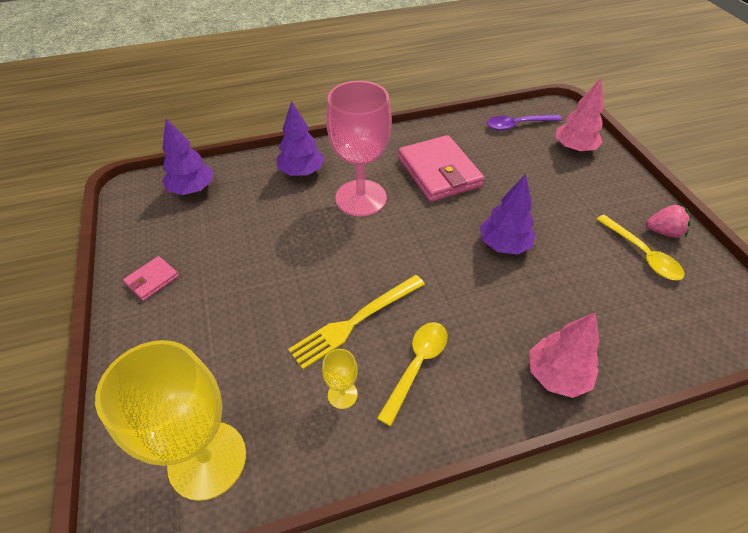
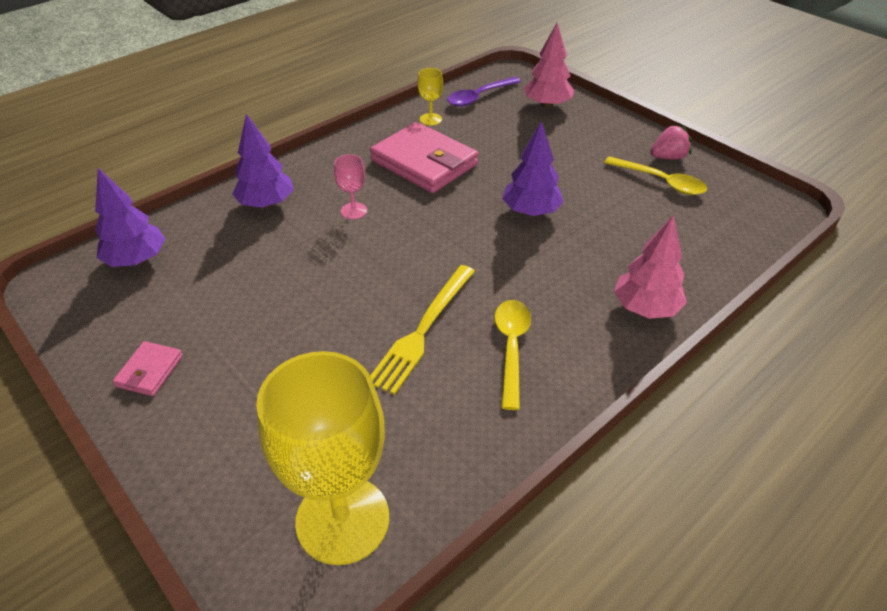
camera: 25 degrees left, 5 degrees down
yellow goblet [322,349,358,409] -> yellow goblet moved to [418,68,443,126]
pink goblet [326,81,392,216] -> pink goblet [334,154,367,219], size x0.43

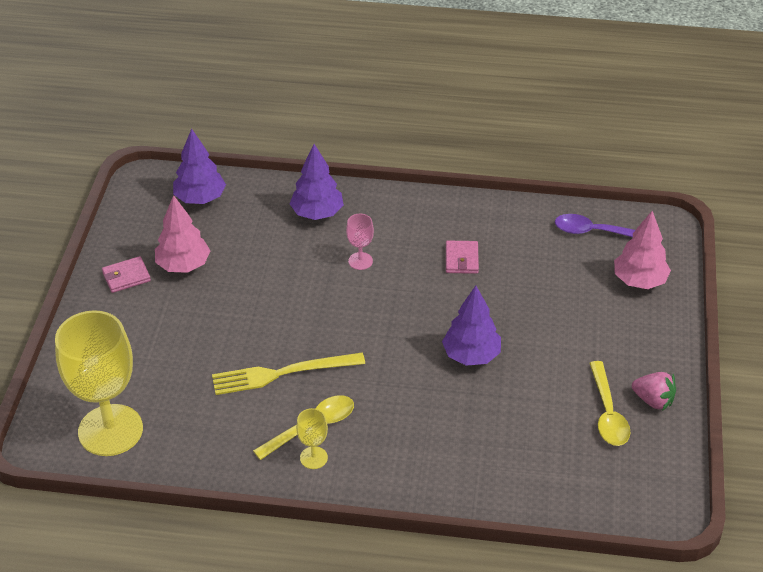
camera: 50 degrees right, 0 degrees up
pink wallet [370,122,478,193] -> pink wallet [446,240,479,274], size x0.47
yellow goblet [418,68,443,126] -> yellow goblet moved to [296,408,328,469]
pink tree [614,215,687,319] -> pink tree moved to [155,195,210,273]

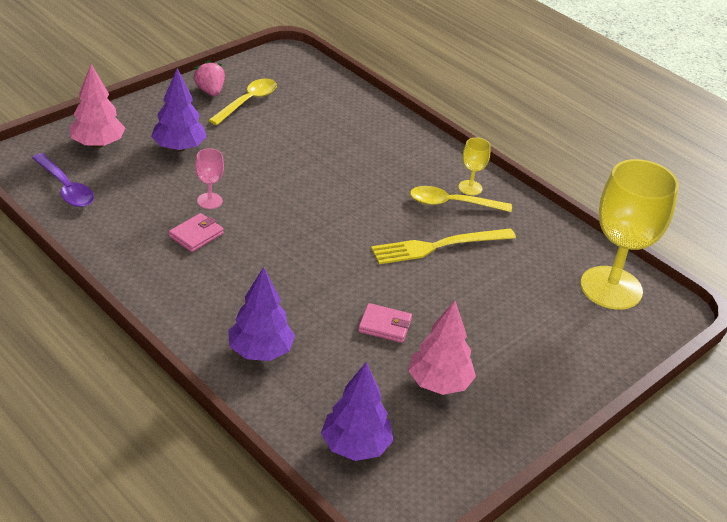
camera: 145 degrees left, 5 degrees down
pink wallet [102,256,151,293] -> pink wallet moved to [358,303,412,343]
yellow fork [212,352,365,395] -> yellow fork turned 135 degrees clockwise [371,228,516,264]
pink goblet [346,214,374,270] -> pink goblet moved to [195,148,224,209]
purple tree [442,286,501,366] -> purple tree moved to [151,68,207,152]

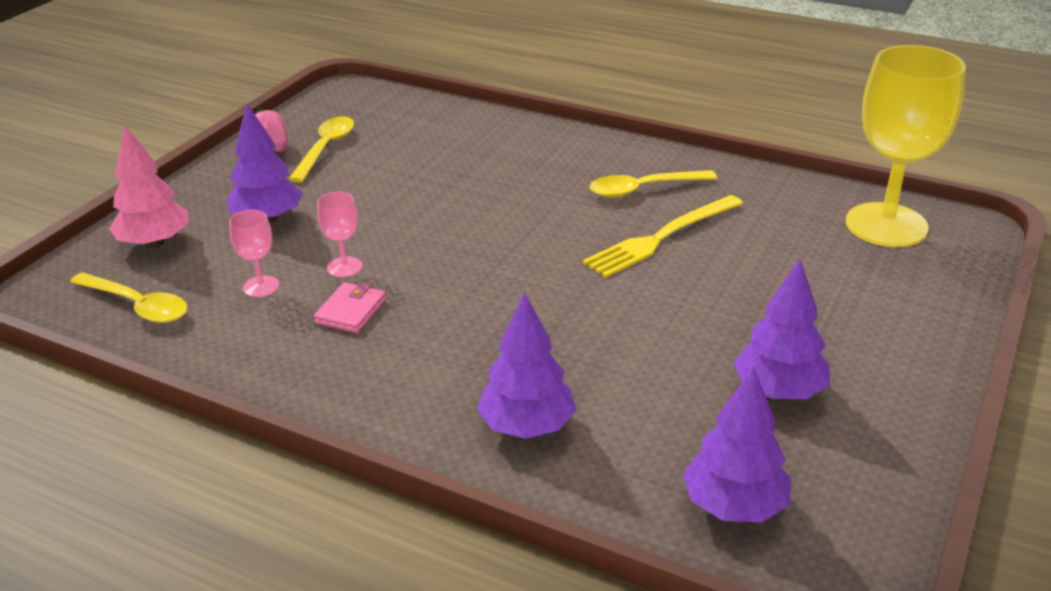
camera: 15 degrees left, 5 degrees down
purple spoon [32,153,94,207] -> yellow spoon [70,272,188,323]
pink wallet [358,303,412,343] -> none
pink tree [408,301,476,395] -> purple tree [734,259,830,399]
yellow goblet [458,138,491,195] -> none
none -> pink goblet [229,210,279,297]

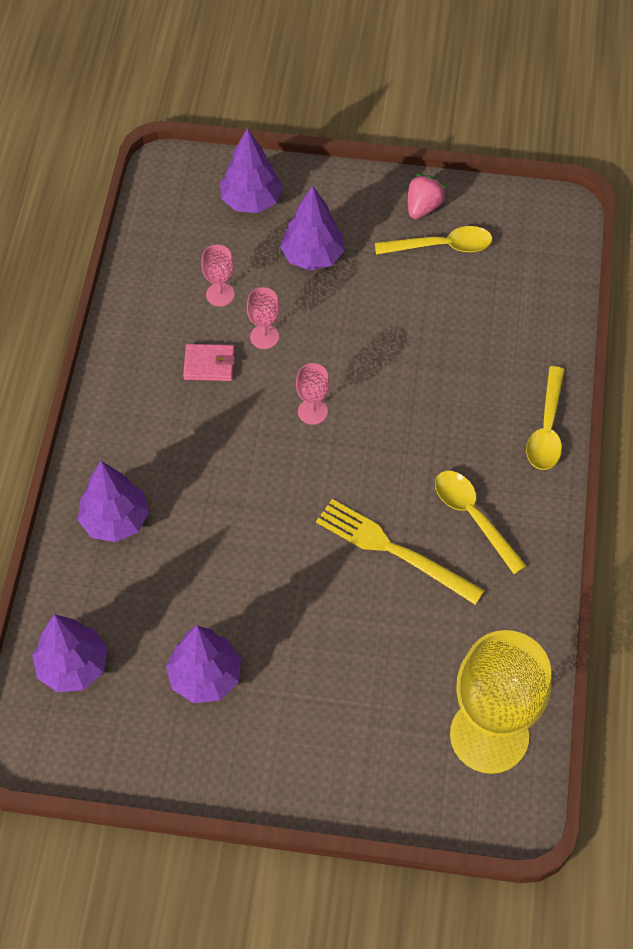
camera: 70 degrees right, 25 degrees up
yellow spoon [70,272,188,323] -> yellow spoon moved to [526,366,565,470]
pink tree [109,126,188,248] -> purple tree [220,128,283,213]
none -> pink goblet [296,363,330,425]

